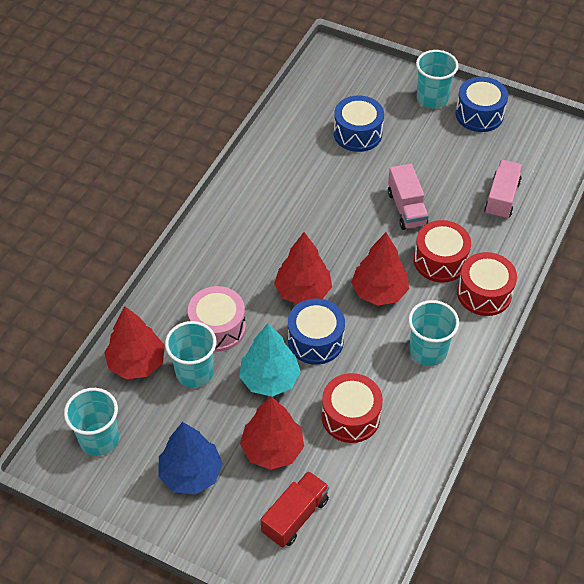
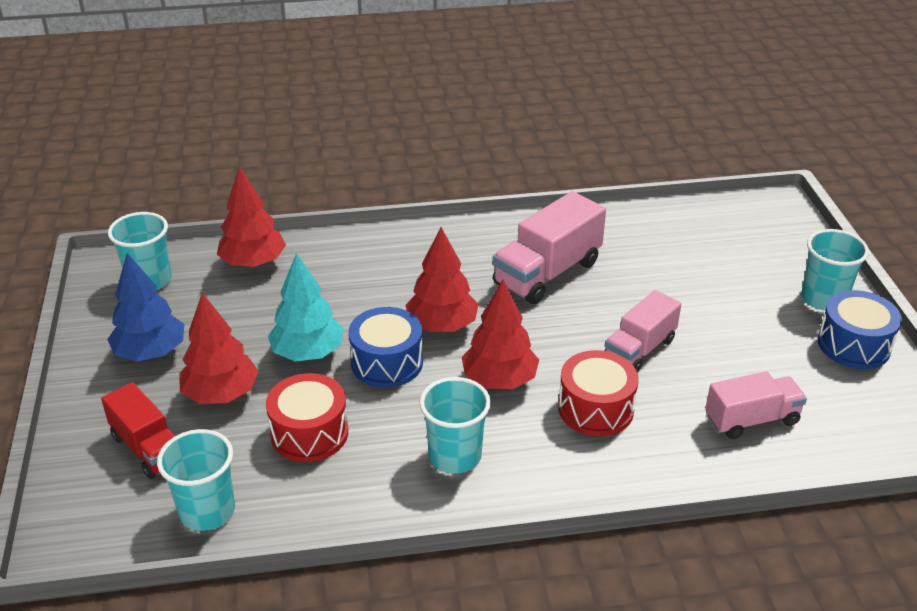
camera: 55 degrees right, 15 degrees down
turquoise cup [165,321,216,388] -> turquoise cup moved to [157,429,235,531]
pink drum [188,286,246,352] -> none
red truck [261,471,329,548] -> red truck turned 45 degrees clockwise [101,382,175,479]
blue drum [334,95,384,152] -> none
red drum [457,252,517,316] -> none
none -> pink truck [492,191,606,304]

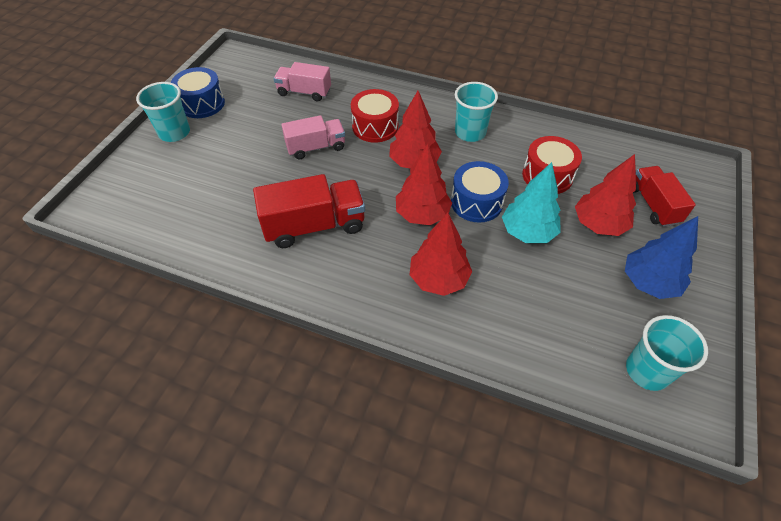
camera: 150 degrees left, 15 degrees up
turquoise cup [157,429,235,531] -> none
red tree [217,167,286,268] -> red tree moved to [409,213,472,296]
pink truck [492,191,606,304] -> red truck [253,174,365,248]

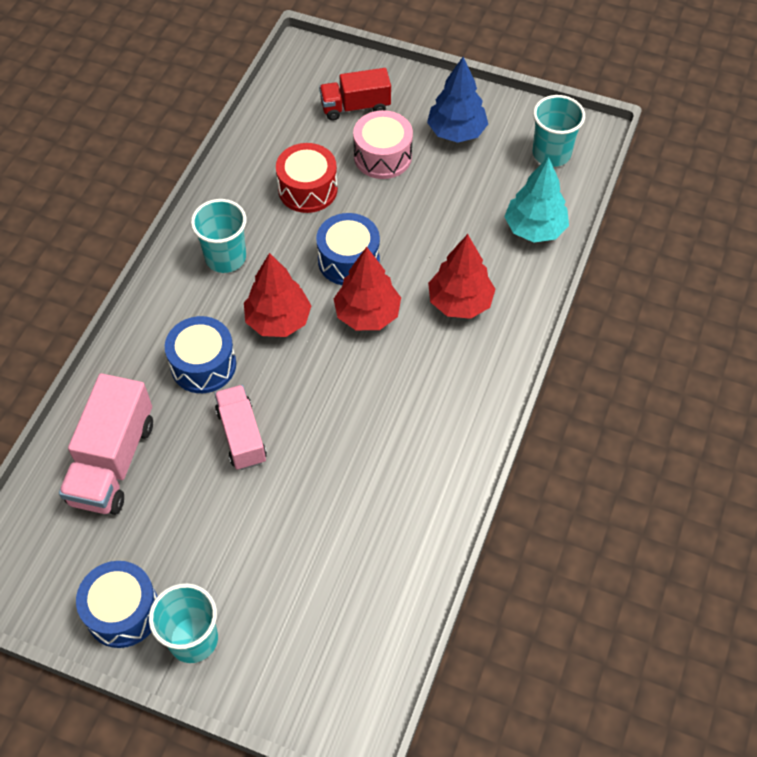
camera: 90 degrees left, 5 degrees up
red truck [253,174,365,248] -> none
pink truck [274,62,331,101] -> pink truck [59,373,153,515], size x1.52
red drum [351,89,399,143] -> blue drum [165,316,236,393]
turquoise tree [502,162,561,243] -> turquoise tree moved to [504,157,569,243]
red tree [575,154,636,236] -> pink drum [353,110,413,179]

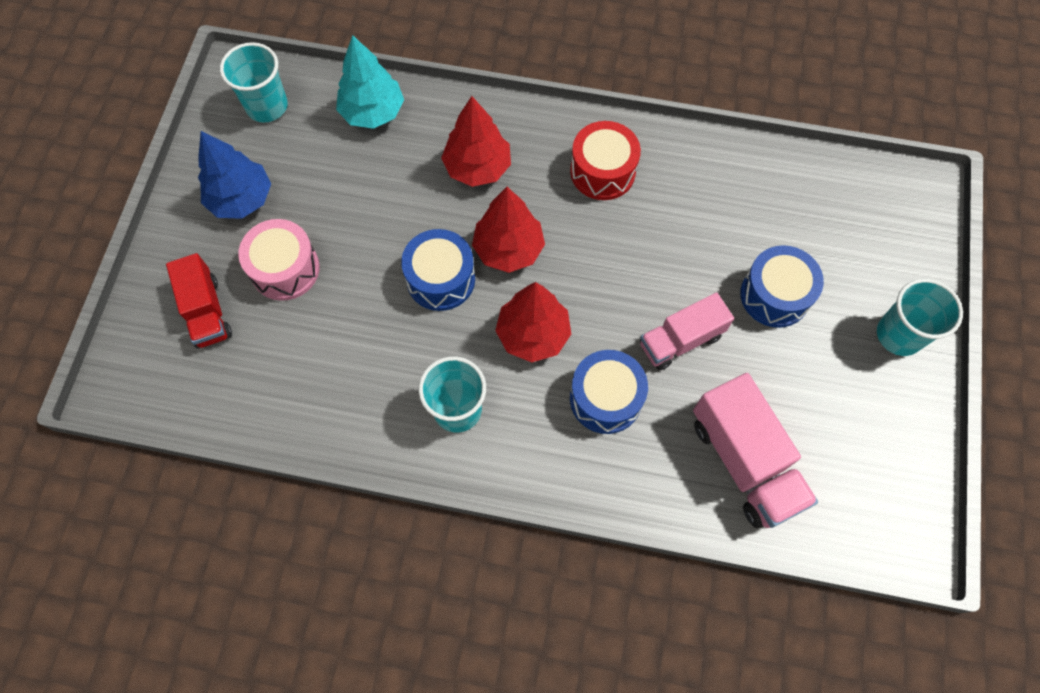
camera: 100 degrees left, 10 degrees up
pink truck [59,373,153,515] -> pink truck turned 60 degrees clockwise [693,373,818,528]
blue drum [76,561,157,648] -> blue drum moved to [740,245,824,328]
red drum [276,143,338,213] -> red drum moved to [570,121,641,200]

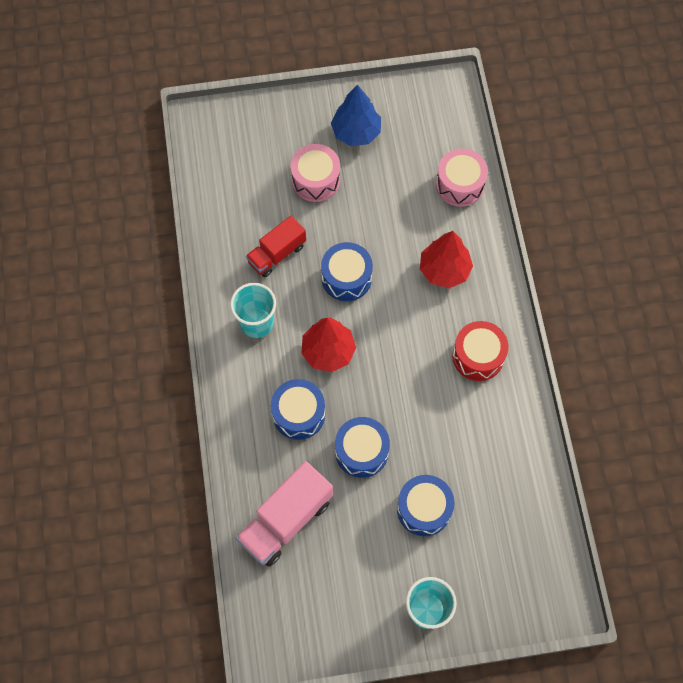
camera: 70 degrees right, 0 degrees up
red truck [166,253,232,349] -> red truck moved to [246,216,306,277]
turquoise cup [220,42,288,122] -> none
turquoise tree [336,35,404,129] -> pink drum [436,149,488,207]
red tree [472,187,545,273] -> none
pink truck [640,292,734,370] -> blue drum [335,417,390,478]

